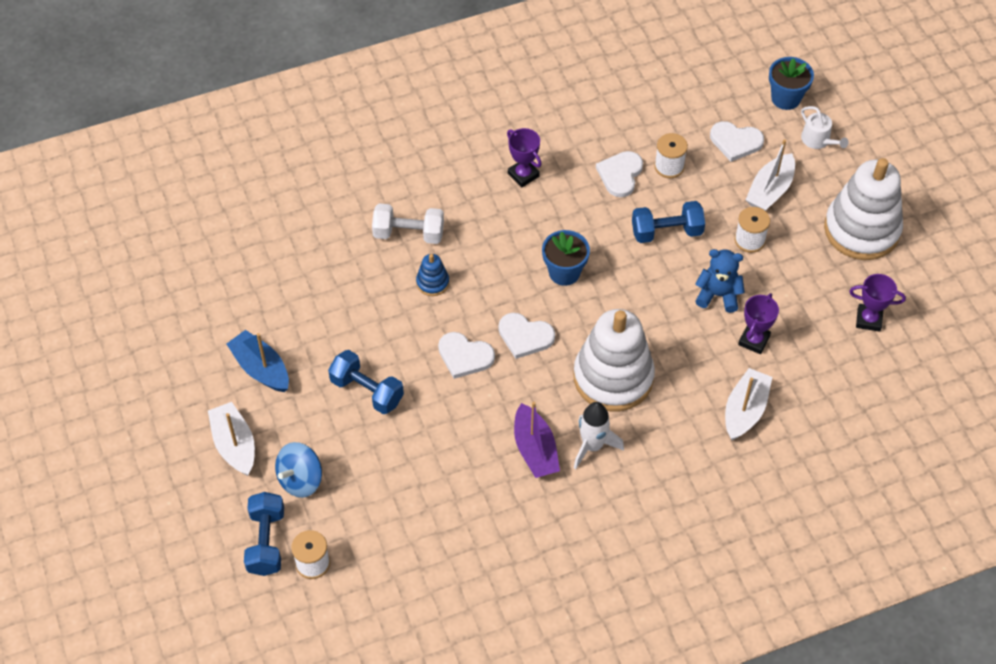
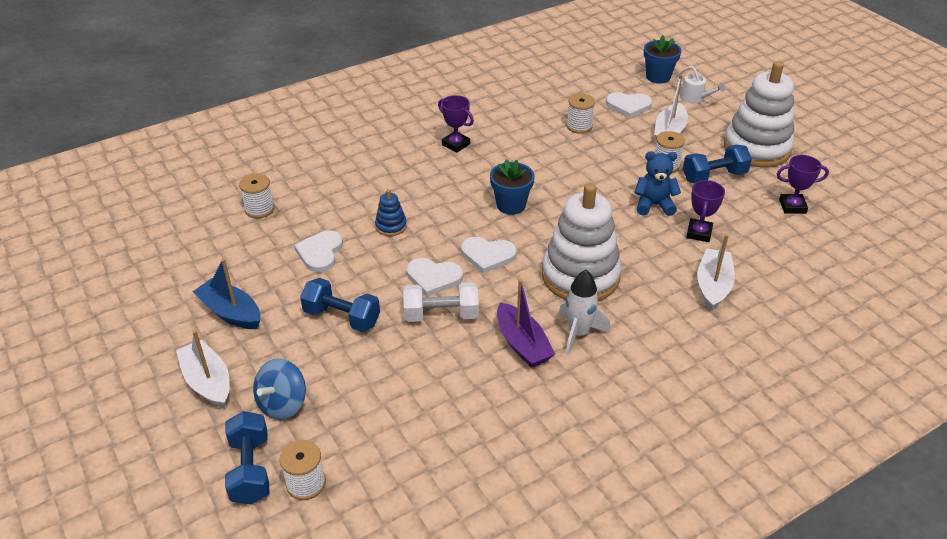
camera: 10 degrees left, 15 degrees down
white dumbbell [372,203,444,244] -> white dumbbell moved to [403,282,479,322]
white heart [596,151,643,197] -> white heart moved to [294,230,343,272]
blue dumbbell [632,201,705,243] -> blue dumbbell moved to [683,145,752,183]
none -> white spool [239,174,274,218]

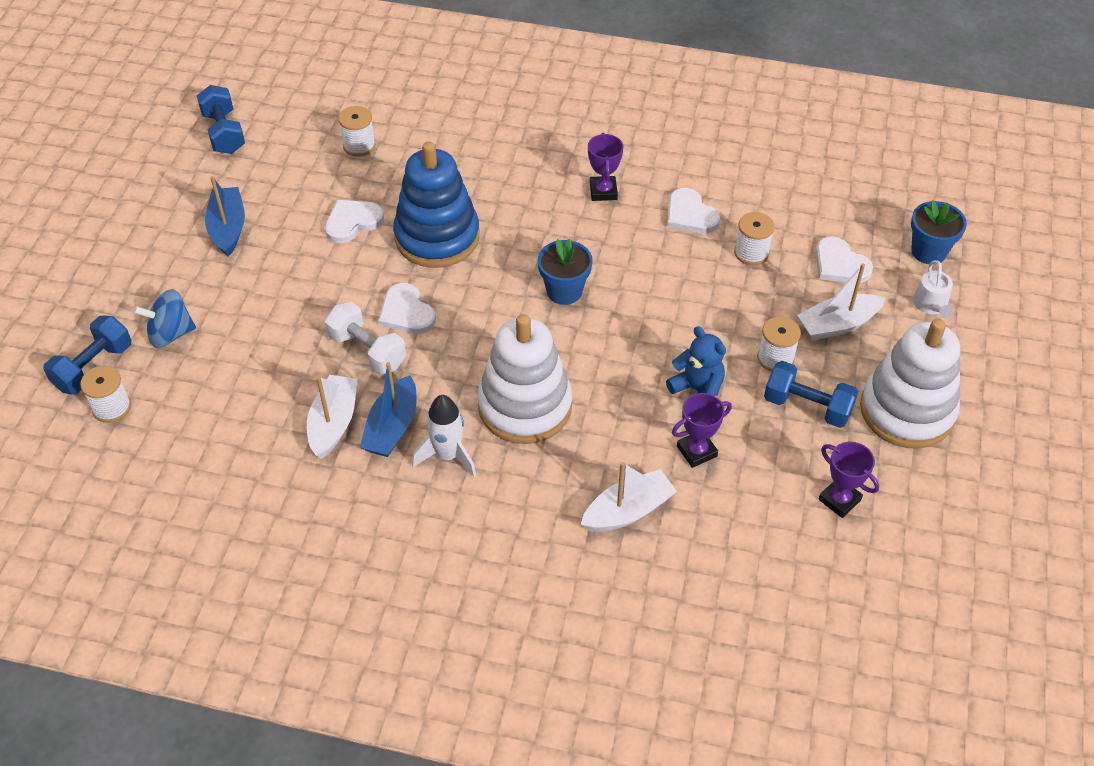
camera: 45 degrees right, 10 degrees up
white boat [176,330,230,408] -> white boat moved to [307,375,358,459]
blue dumbbell [300,278,380,332] -> blue dumbbell moved to [197,85,245,154]
blue stacking toy [375,189,407,236] -> blue stacking toy [393,141,480,268], size x2.35
white heart [461,237,517,274] -> white heart moved to [667,188,720,233]
purple boat [497,279,555,368] -> blue boat [360,362,417,457]

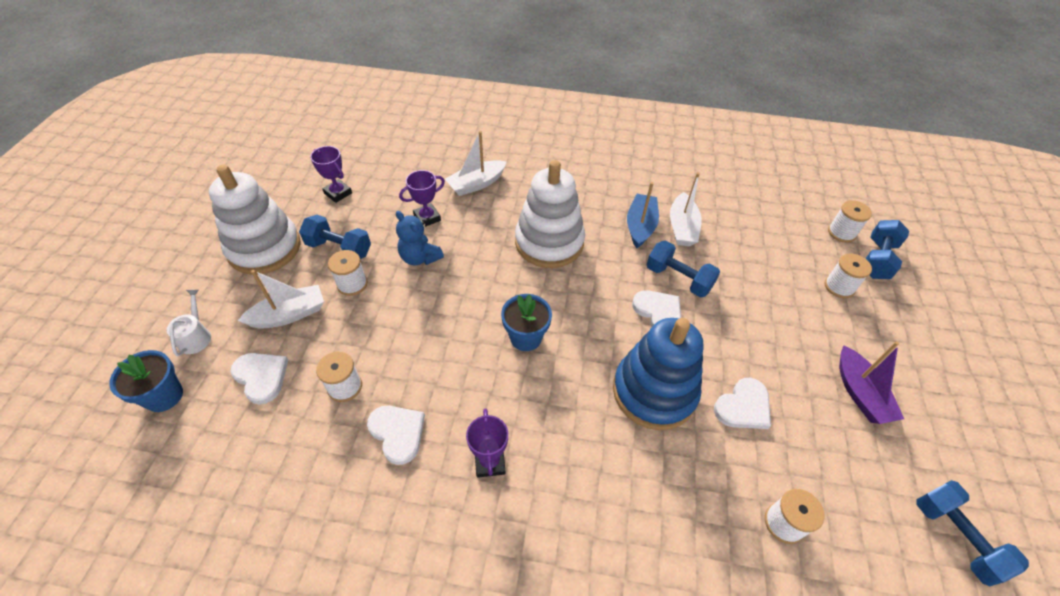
camera: 175 degrees right, 0 degrees up
blue spinning top [133,289,196,348] -> white spool [824,253,872,298]
blue boat [205,176,245,257] -> purple boat [839,341,904,424]
white dumbbell [325,302,406,375] -> blue dumbbell [646,240,720,297]
white rocket [412,395,476,477] -> none

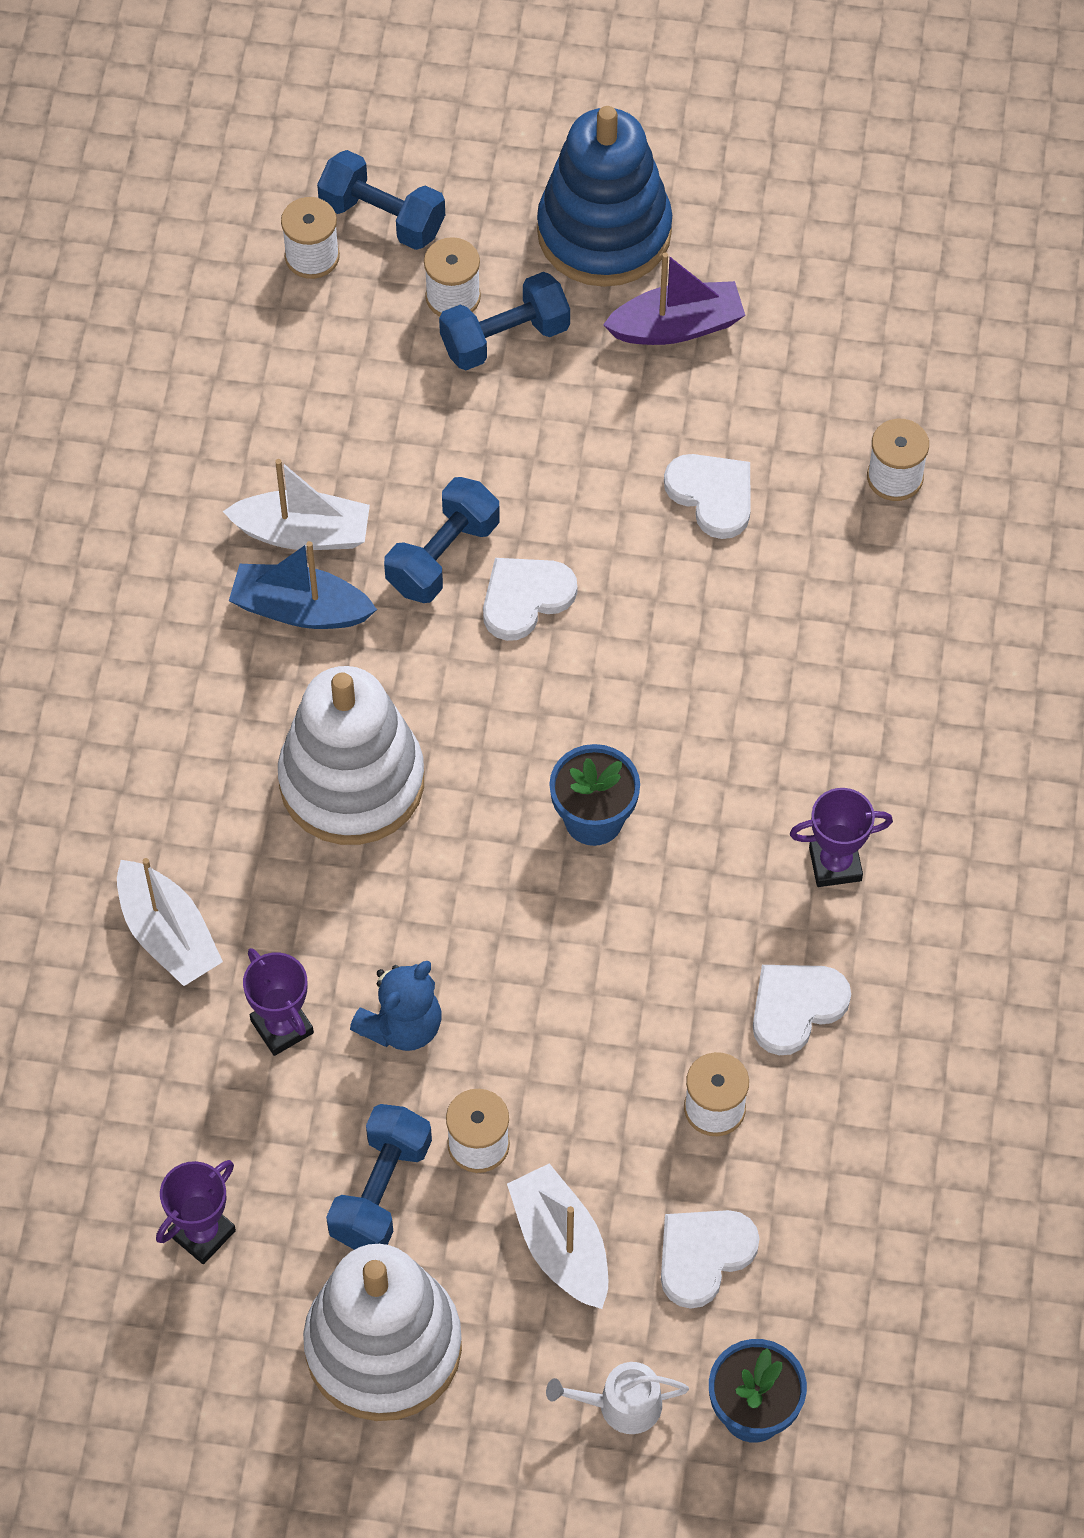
camera: 90 degrees left, 10 degrees up
blue stacking toy [613,318,704,430] -> blue stacking toy moved to [537,106,672,287]
blue dumbbell [916,480,1029,586] -> blue dumbbell moved to [439,272,570,370]

